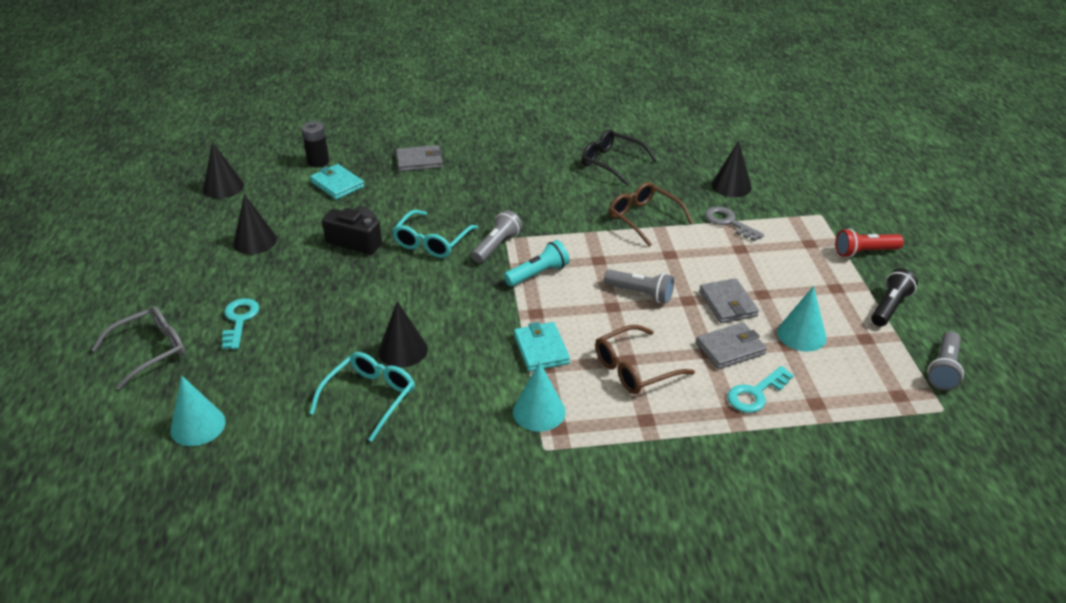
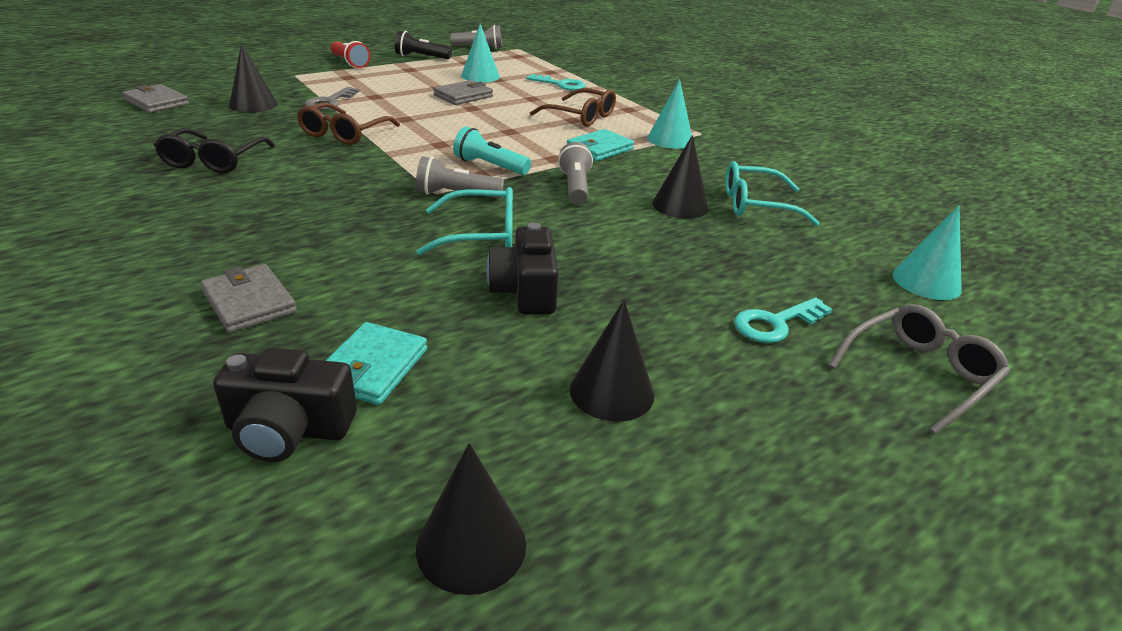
camera: 120 degrees left, 5 degrees down
grey glasses [91,306,185,390] -> grey glasses turned 120 degrees clockwise [829,304,1011,434]
black battery [301,121,329,168] -> black camera [213,348,357,462]
grey flashlight [604,269,674,303] -> grey flashlight moved to [558,142,593,205]
grey wallet [696,322,767,369] -> grey wallet moved to [122,84,189,113]

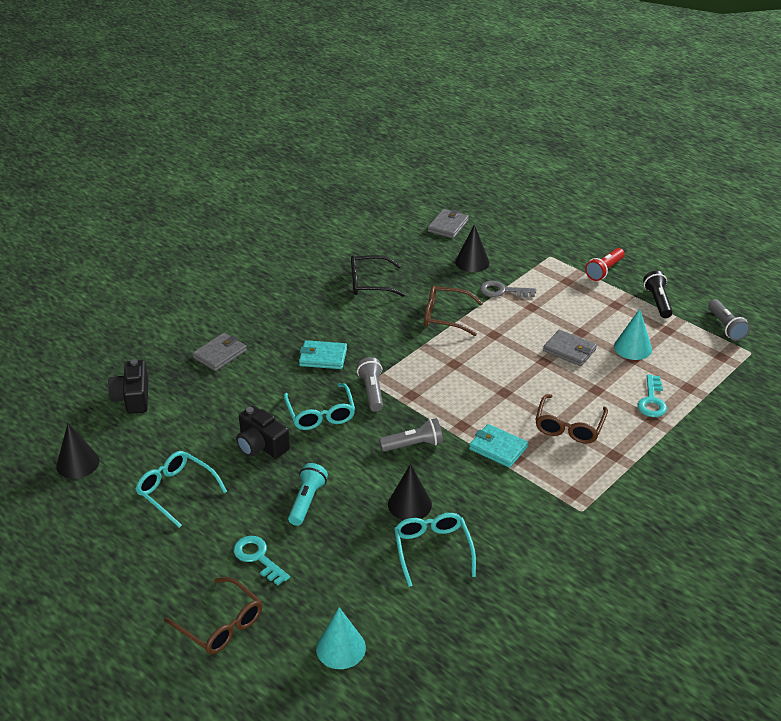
camera: 80 degrees right, 5 degrees up
turquoise wallet [326,322,427,405] -> turquoise wallet moved to [299,340,347,369]
turquoise flashlight [453,126,531,175] -> turquoise flashlight moved to [288,463,328,526]
black camera [487,223,559,314] -> black camera turned 120 degrees counterclockwise [236,405,290,458]
black cone [570,300,654,422] -> turquoise glasses [135,451,227,528]
turquoise cone [647,79,692,149] -> none
grey glasses [829,304,1011,434] -> brown glasses [164,577,262,654]

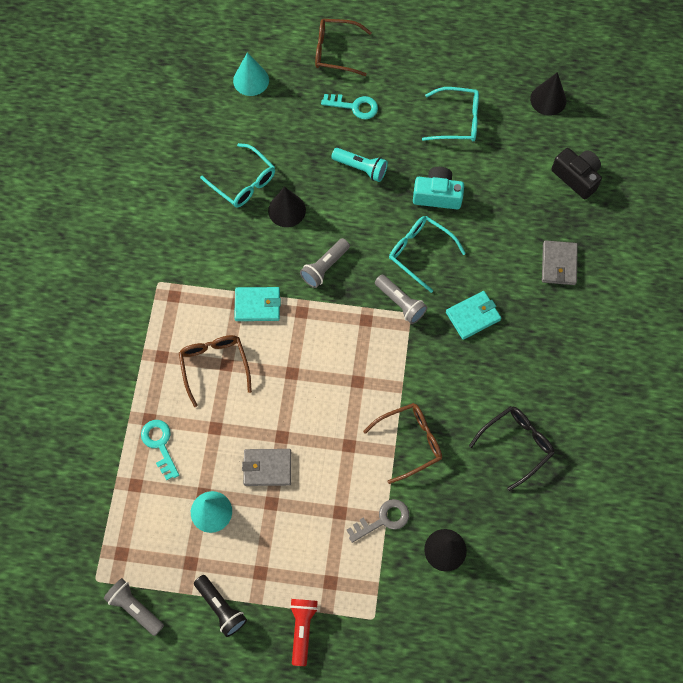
camera: 145 degrees right, 30 degrees up
black camera [236,405,290,458] -> turquoise camera [413,167,464,209]
turquoise flashlight [288,463,328,526] -> turquoise flashlight turned 45 degrees counterclockwise [332,148,388,182]
grey wallet [428,209,469,238] -> none

